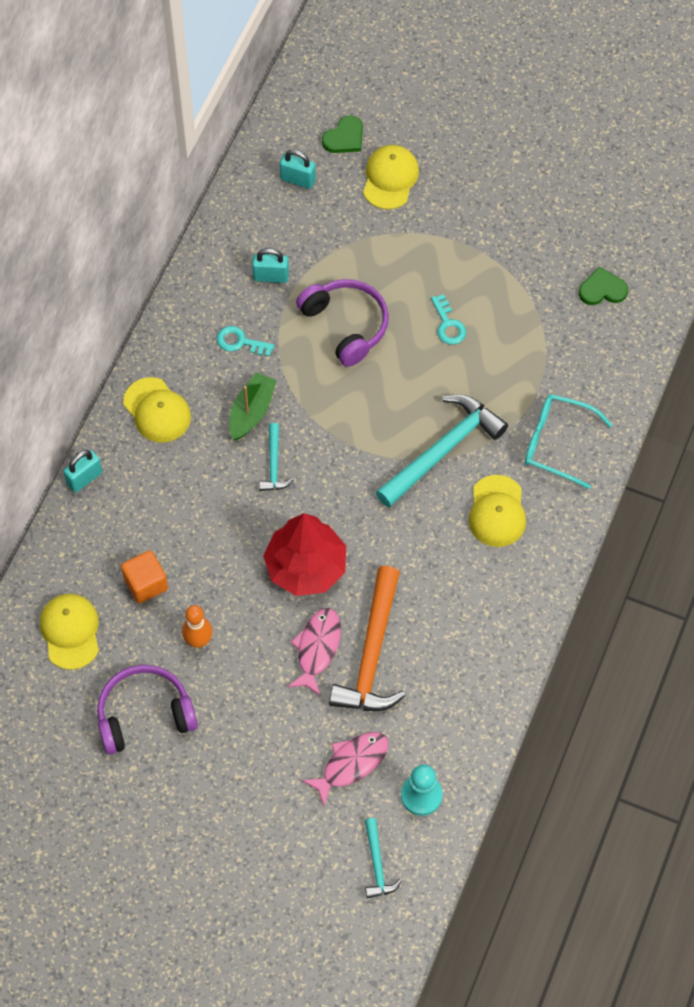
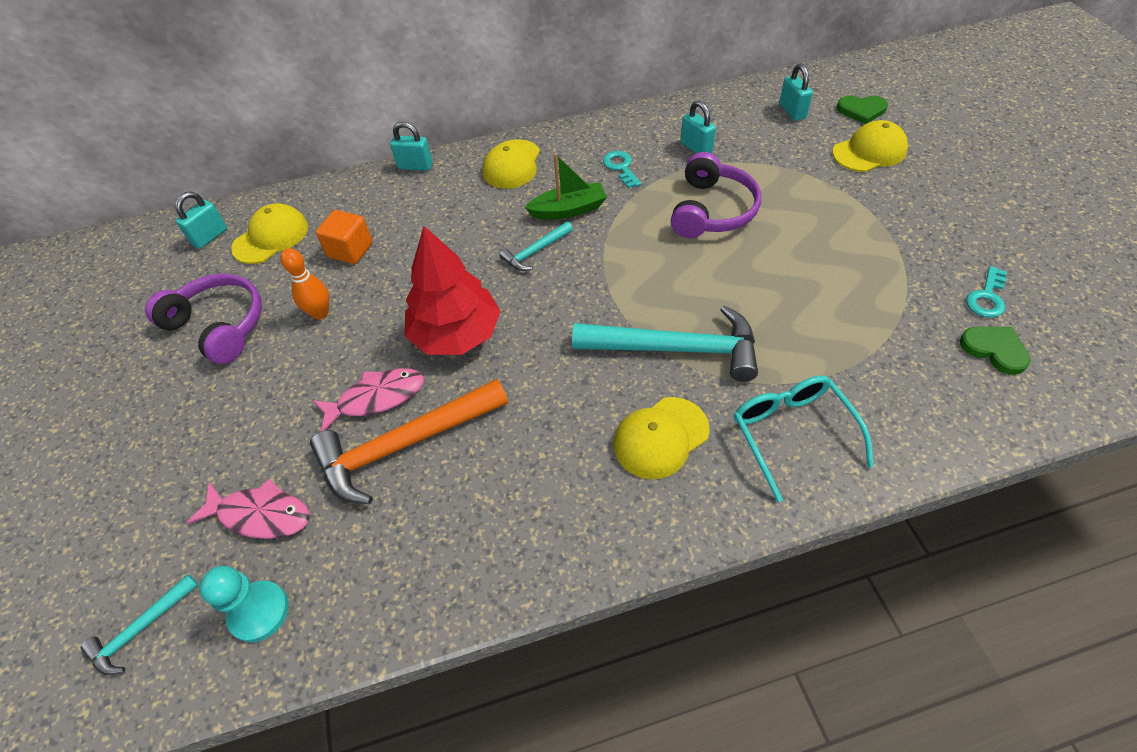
camera: 55 degrees right, 10 degrees down
turquoise key [431,294,466,345] -> turquoise key moved to [966,266,1007,318]
none -> turquoise padlock [175,192,227,249]

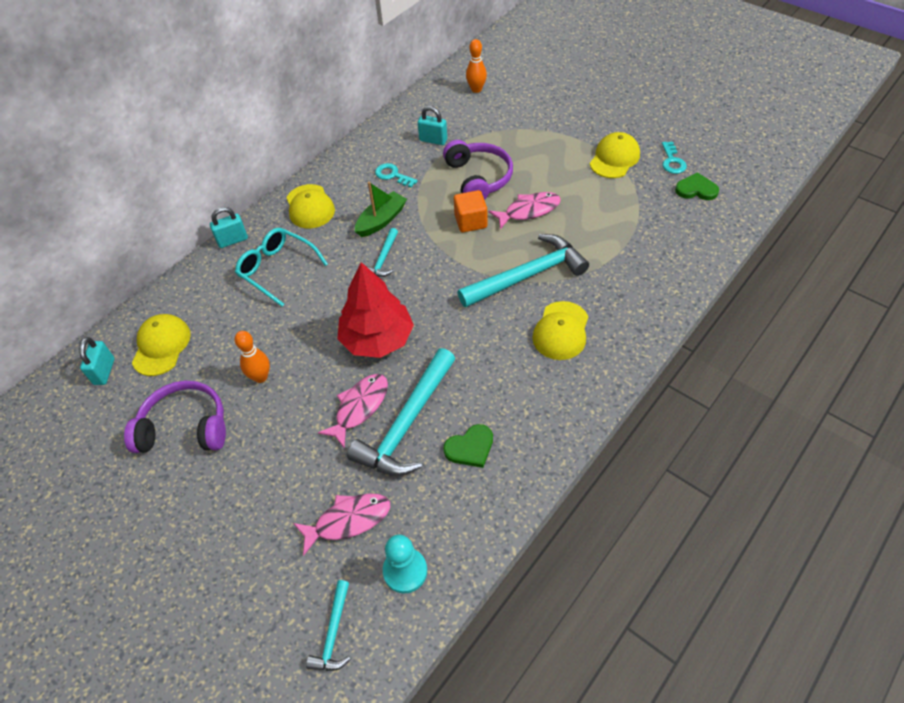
camera: 35 degrees left, 0 degrees up
orange hammer [310,379,508,504] -> turquoise hammer [347,348,455,476]
orange cube [316,210,373,264] -> orange cube moved to [454,190,487,232]
turquoise glasses [734,376,874,502] -> turquoise glasses moved to [235,228,328,307]
turquoise padlock [779,64,813,121] -> orange bowling pin [466,39,487,93]
yellow cap [832,120,908,172] -> yellow cap moved to [590,132,640,178]
green heart [837,95,888,124] -> green heart moved to [443,424,493,468]
none -> pink fish [489,192,561,229]

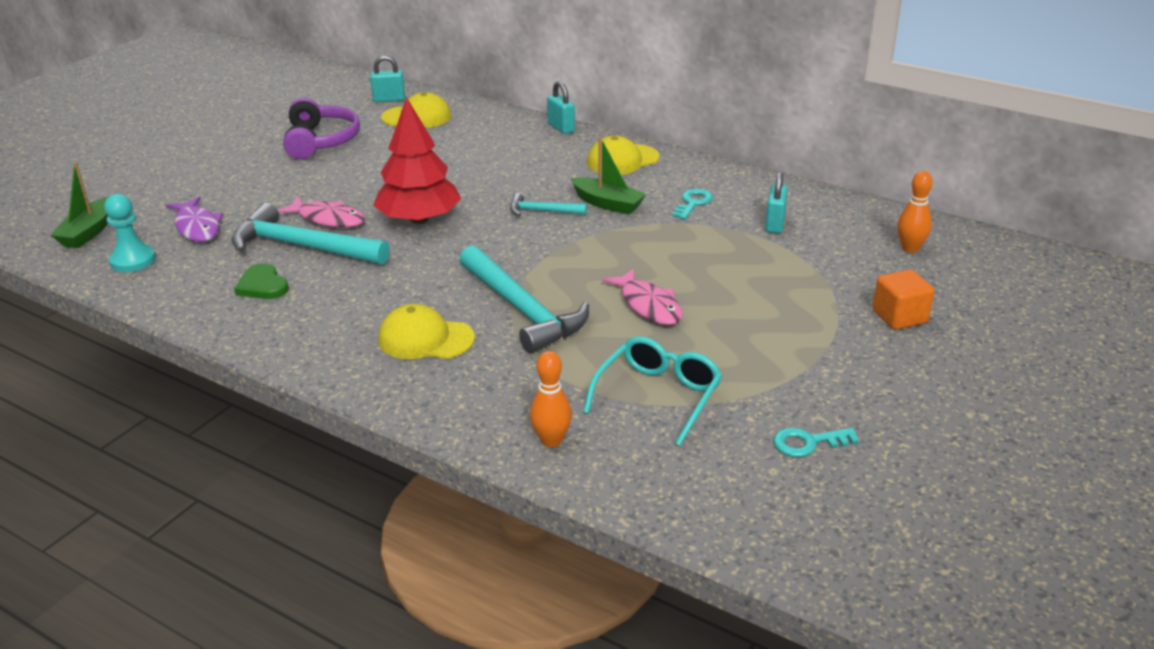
camera: 80 degrees right, 20 degrees down
orange bowling pin [234,331,270,383] -> orange bowling pin moved to [530,351,572,447]
turquoise glasses [235,228,328,307] -> turquoise glasses moved to [583,336,722,446]
pink fish [293,493,390,556] -> purple fish [166,197,223,242]
turquoise hammer [306,580,350,671] -> green boat [50,162,108,248]
purple headphones [443,140,513,200] -> none
orange cube [454,190,487,232] -> orange cube moved to [873,269,935,330]
yellow cap [590,132,640,178] -> none
green heart [675,172,719,200] -> none

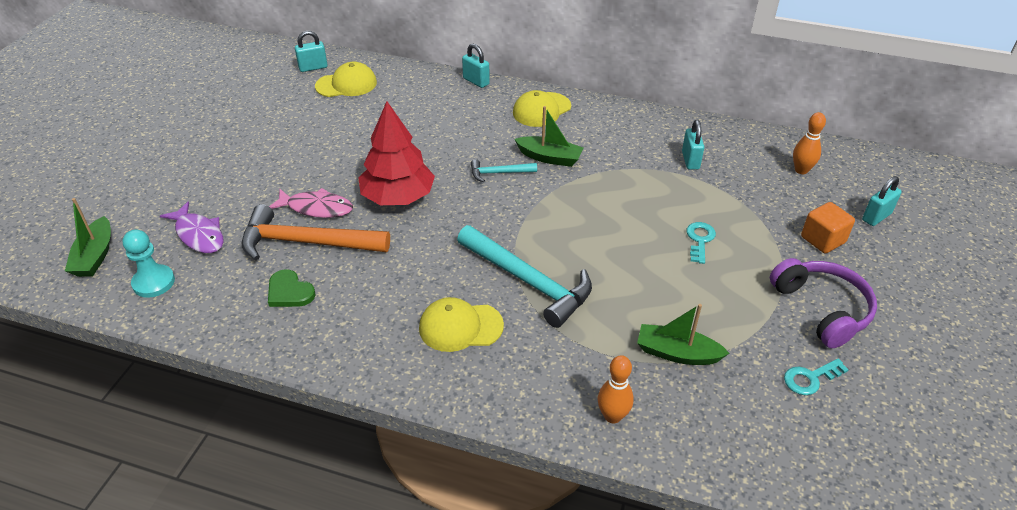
camera: 15 degrees left, 10 degrees up
turquoise hammer [231,203,390,264] -> orange hammer [242,204,390,260]
purple headphones [283,98,360,159] -> purple headphones moved to [770,258,877,348]
turquoise glasses [583,336,722,446] -> green boat [637,304,729,365]
pink fish [602,268,683,325] -> none
turquoise key [672,189,713,219] -> turquoise key moved to [687,222,716,264]
none -> turquoise padlock [862,176,902,226]

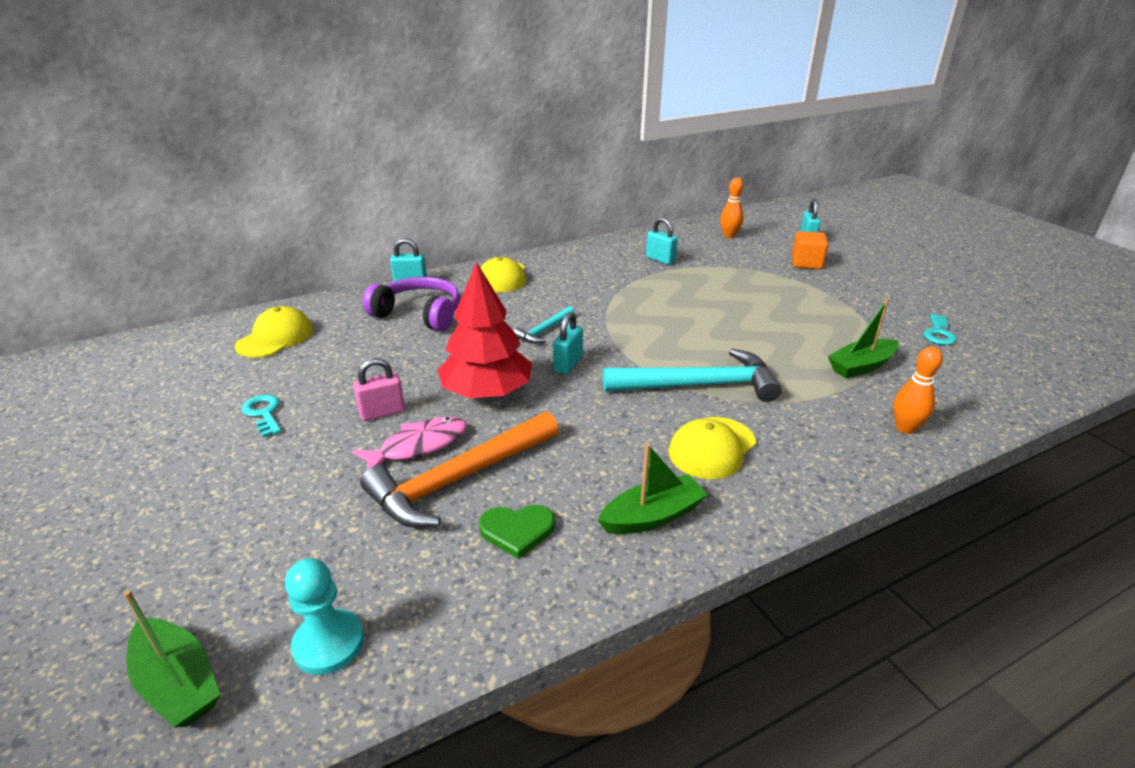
camera: 45 degrees left, 10 degrees down
purple fish [160,202,224,253] -> none
turquoise padlock [295,31,327,72] -> turquoise padlock moved to [553,312,583,374]
green boat [515,106,584,167] -> green boat moved to [598,443,708,534]
turquoise key [687,222,716,264] -> turquoise key moved to [242,394,281,437]
purple headphones [770,258,877,348] -> purple headphones moved to [363,277,460,331]
none -> pink padlock [353,358,405,421]

